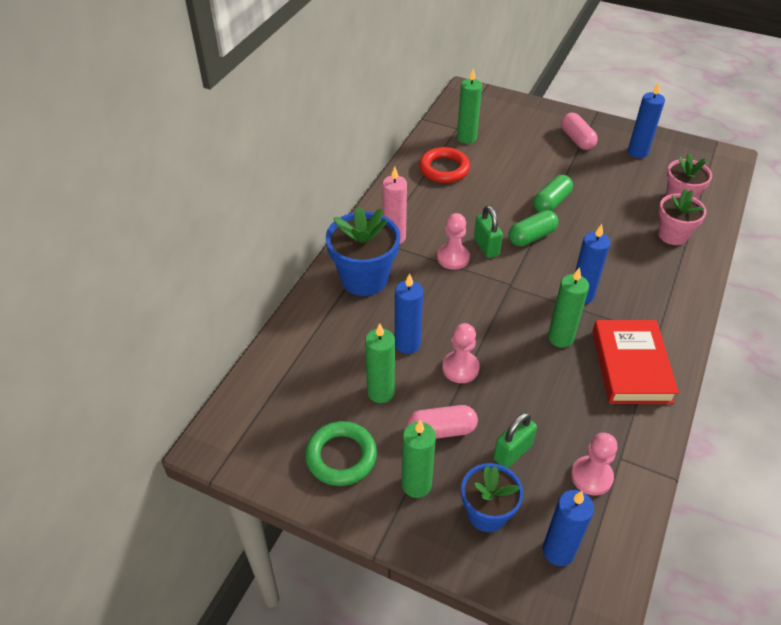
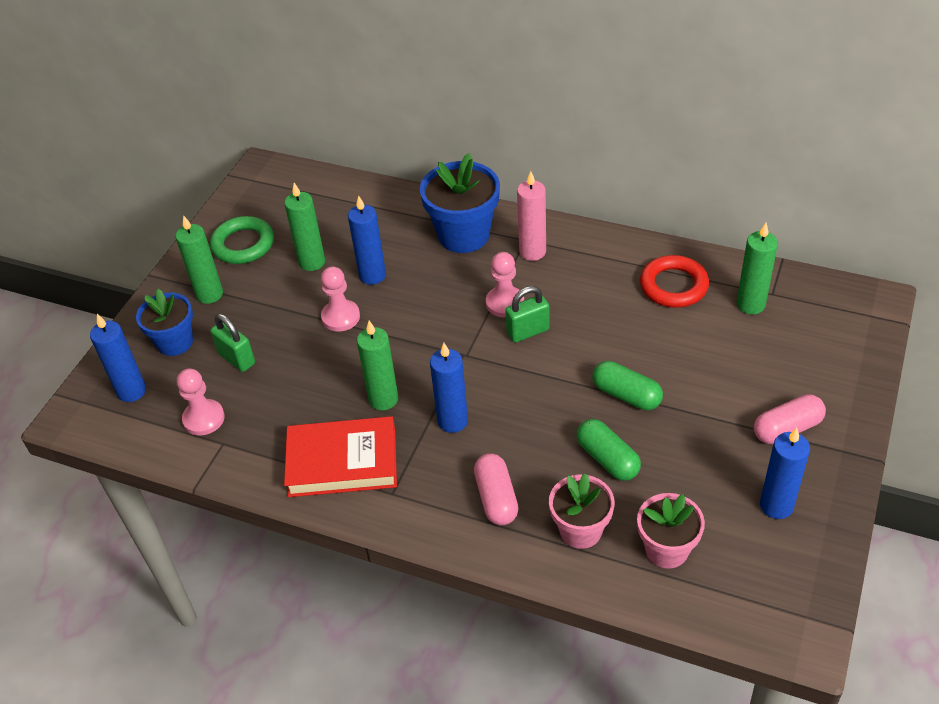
camera: 90 degrees right, 0 degrees up
pink capsule [407,405,478,439] -> pink capsule moved to [474,453,518,526]
green capsule [509,210,558,246] -> green capsule moved to [576,419,641,481]

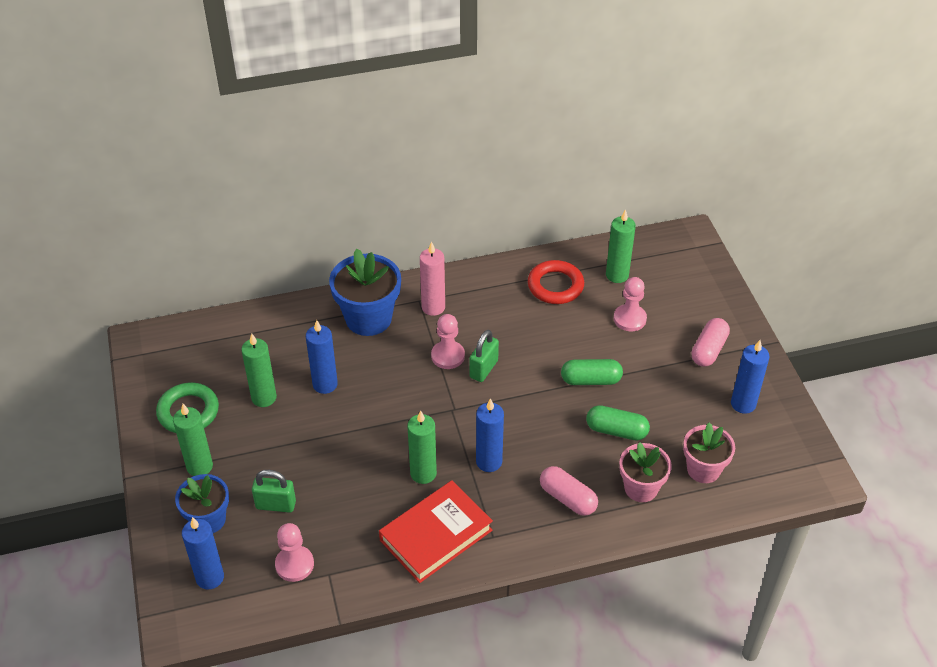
camera: 40 degrees left, 0 degrees up
pink pawn [321,266,360,332] -> pink pawn moved to [614,277,647,331]

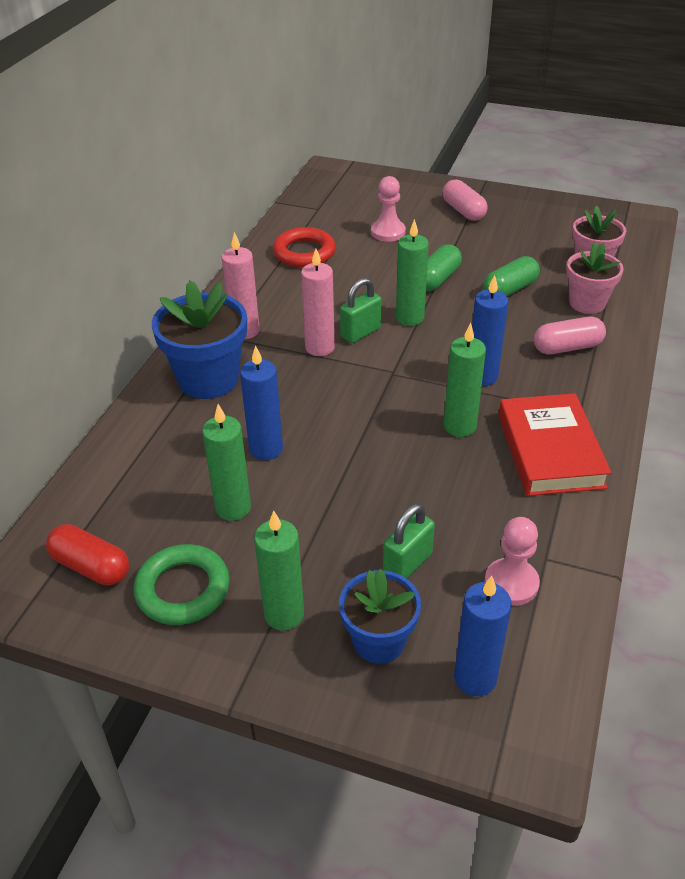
camera: 55 degrees left, 5 degrees down
pink pawn [431,314,465,369] -> pink candle [301,249,335,356]
green padlock [469,330,499,382] -> green padlock turned 75 degrees clockwise [340,278,382,343]
green candle [606,209,636,283] -> green candle moved to [396,219,429,326]
blue candle [731,340,770,414] -> none
none -> red capsule [46,524,129,585]

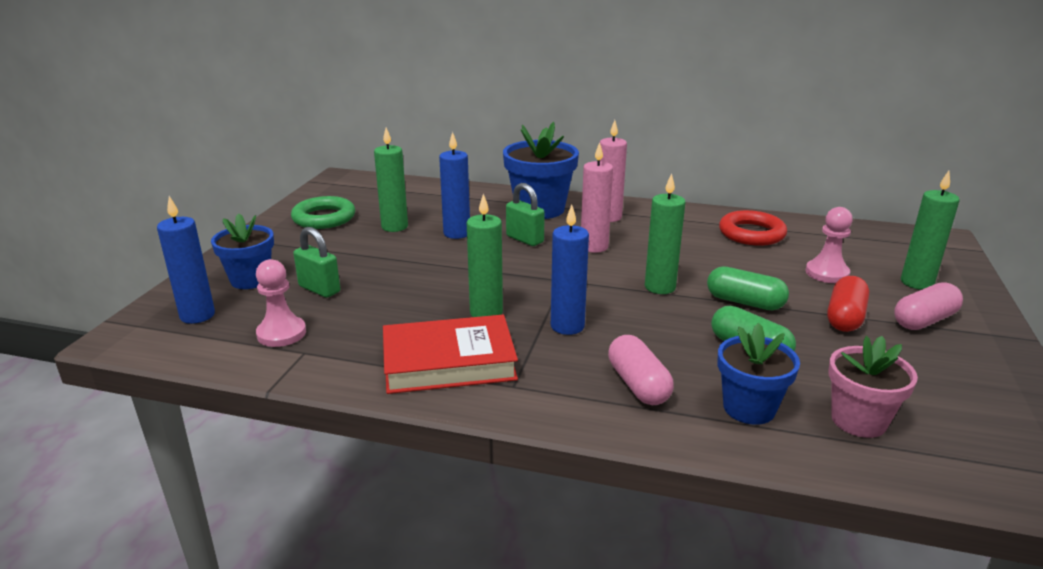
camera: 85 degrees right, 15 degrees down
red capsule [46,524,129,585] -> red capsule moved to [827,276,869,332]
green candle [254,511,304,630] -> green candle moved to [901,171,960,290]
green padlock [340,278,382,343] -> green padlock moved to [506,183,545,246]
pink flower pot [566,242,624,314] -> blue flower pot [717,323,800,425]

